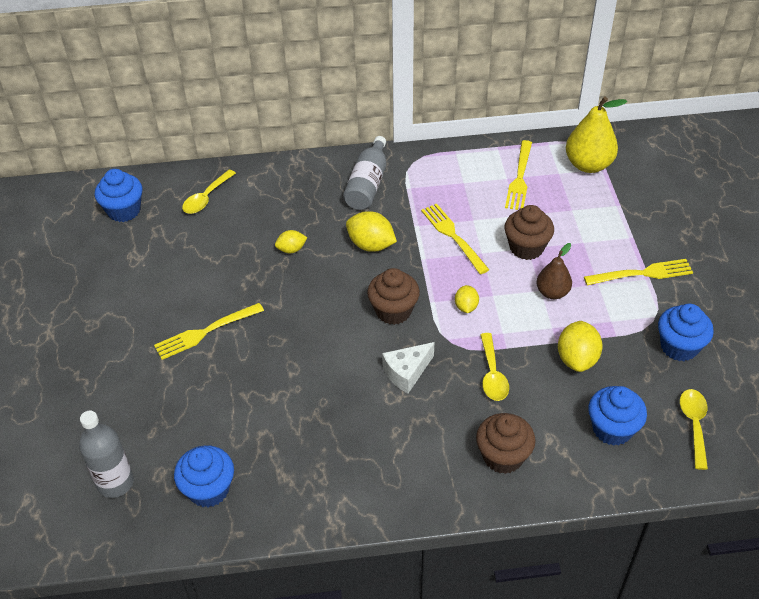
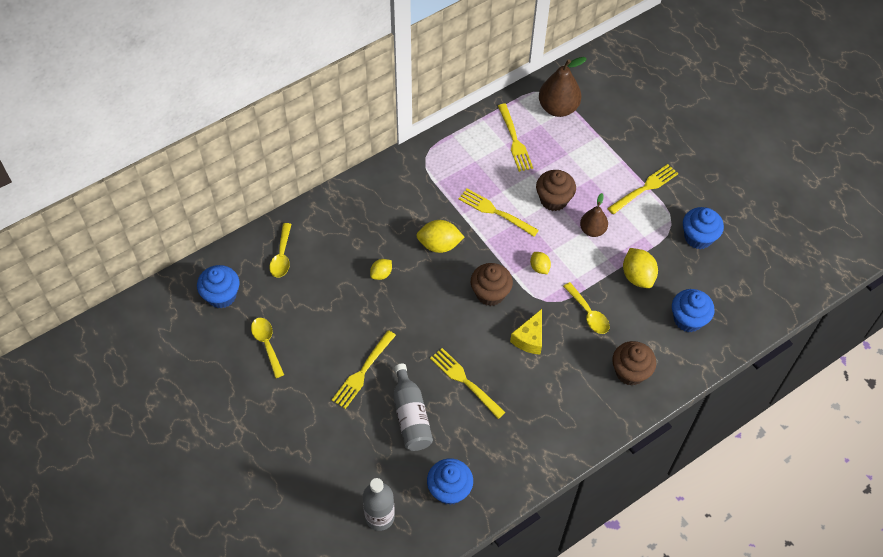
camera: 30 degrees left, 10 degrees up
grey bottle [343,136,386,210] -> grey bottle moved to [393,364,433,451]
white cheese [382,342,434,393] -> yellow cheese [510,309,542,354]
yellow pear [566,97,627,173] -> brown pear [539,57,587,117]
yellow spoon [680,389,708,470] -> yellow spoon moved to [251,318,284,378]
none -> yellow fork [430,348,506,419]

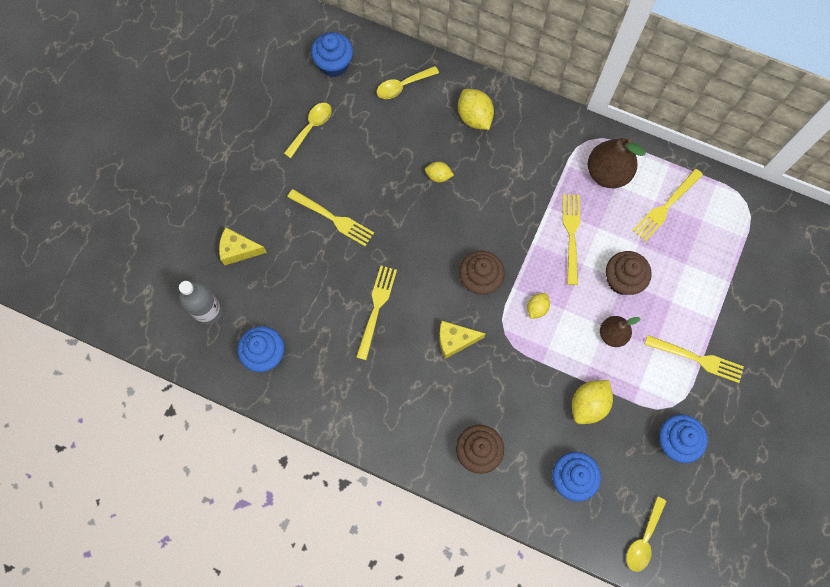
camera: 60 degrees right, 15 degrees up
yellow fork [332,330,396,409] -> yellow fork turned 150 degrees counterclockwise [287,189,374,246]
grey bottle [393,364,433,451] -> none
yellow lemon [416,220,464,253] -> yellow lemon moved to [458,89,494,130]
brown pear [539,57,587,117] -> brown pear moved to [588,138,646,188]
yellow spoon [563,282,610,334] -> yellow spoon moved to [626,496,667,572]
none -> yellow cheese [219,227,267,265]

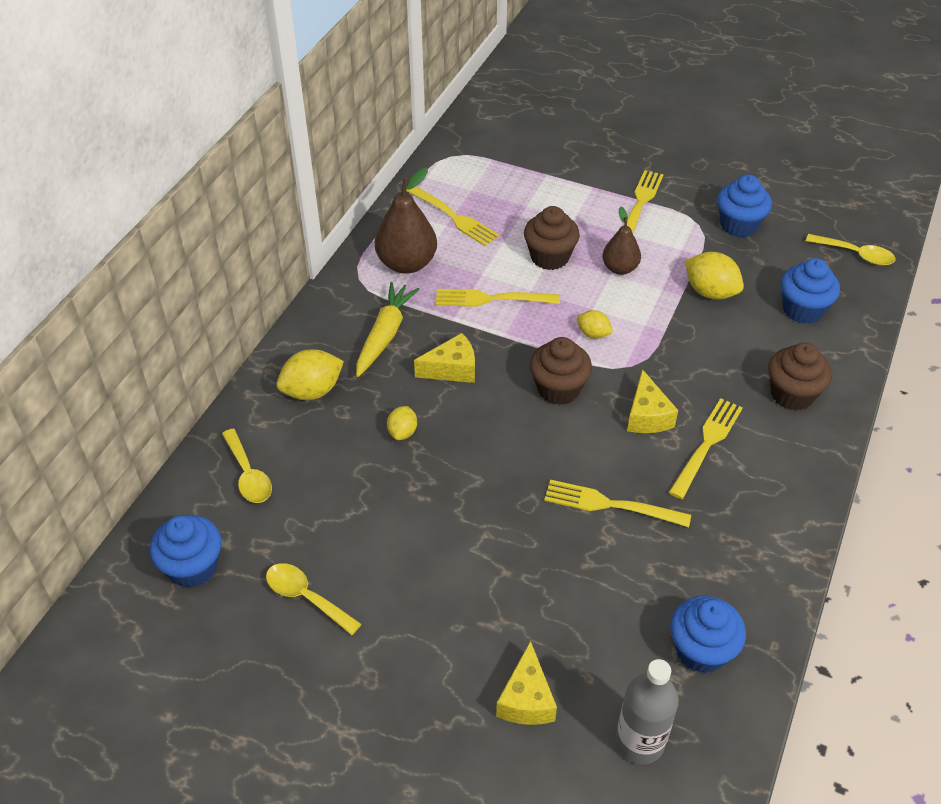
camera: 90 degrees left, 25 degrees down
yellow fork [287,189,374,246] -> yellow fork moved to [669,398,743,499]
none -> yellow carrot [356,282,420,377]
none -> yellow cheese [414,333,475,383]

